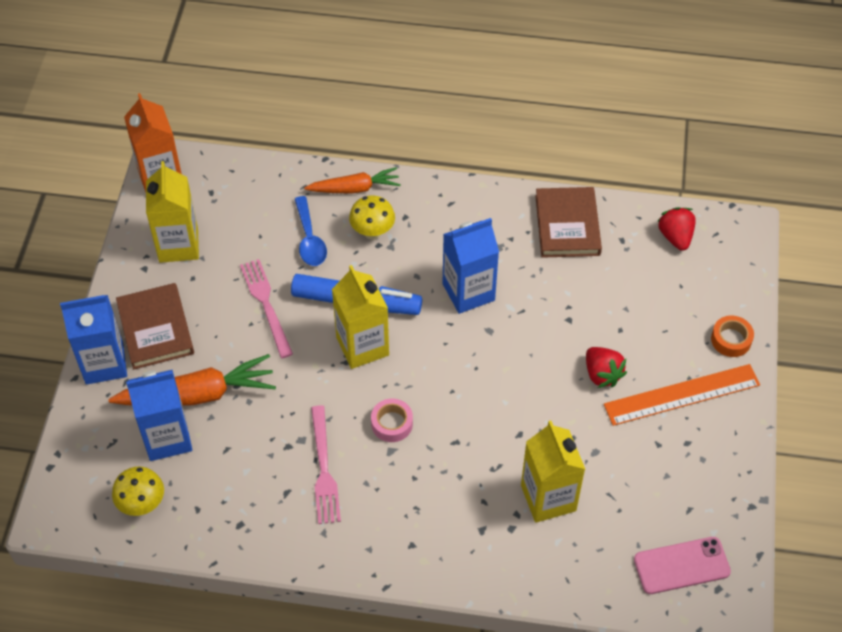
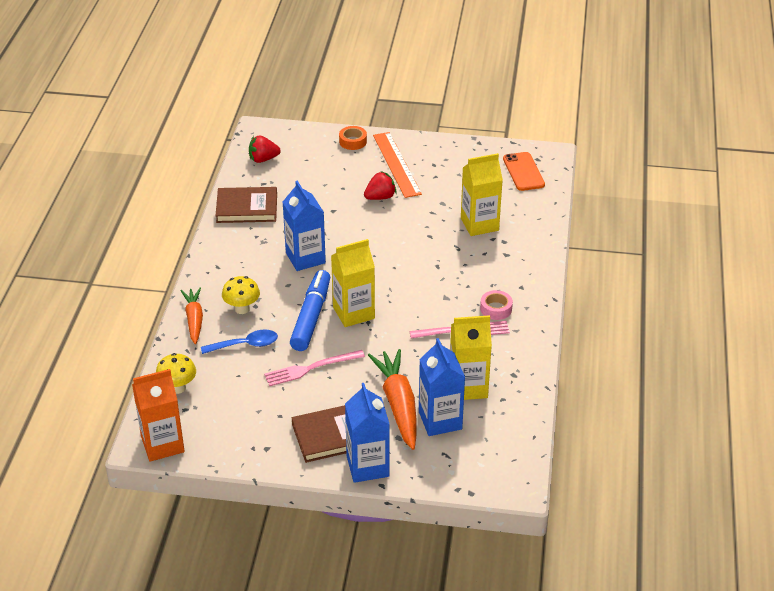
camera: 90 degrees left, 15 degrees down
yellow mushroom [112,467,164,516] -> yellow mushroom moved to [156,353,196,394]
yellow carton [146,161,199,263] -> yellow carton moved to [450,315,492,400]
pink tape [371,399,413,442] -> pink tape moved to [480,290,513,320]
pink phone [634,537,731,594] -> orange phone [503,152,545,191]

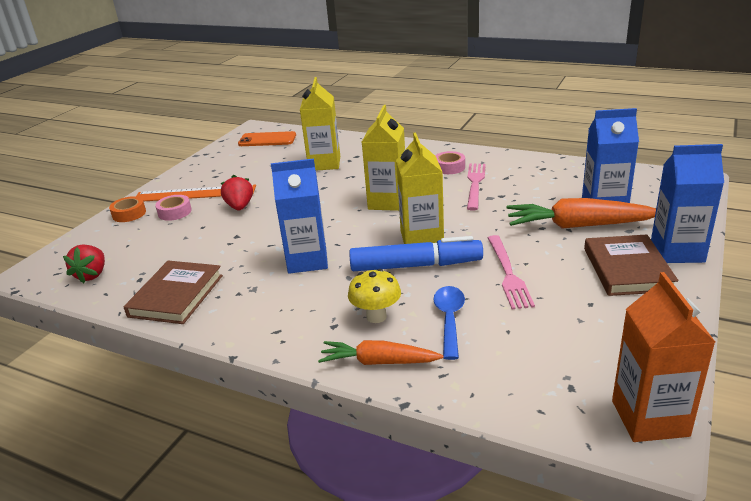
camera: 70 degrees left, 10 degrees down
yellow mushroom [156,353,196,394] -> none
blue marker [290,270,330,351] -> blue marker turned 150 degrees clockwise [349,236,483,271]
yellow carton [450,315,492,400] -> yellow carton moved to [362,105,405,211]
none -> pink tape [155,195,192,221]

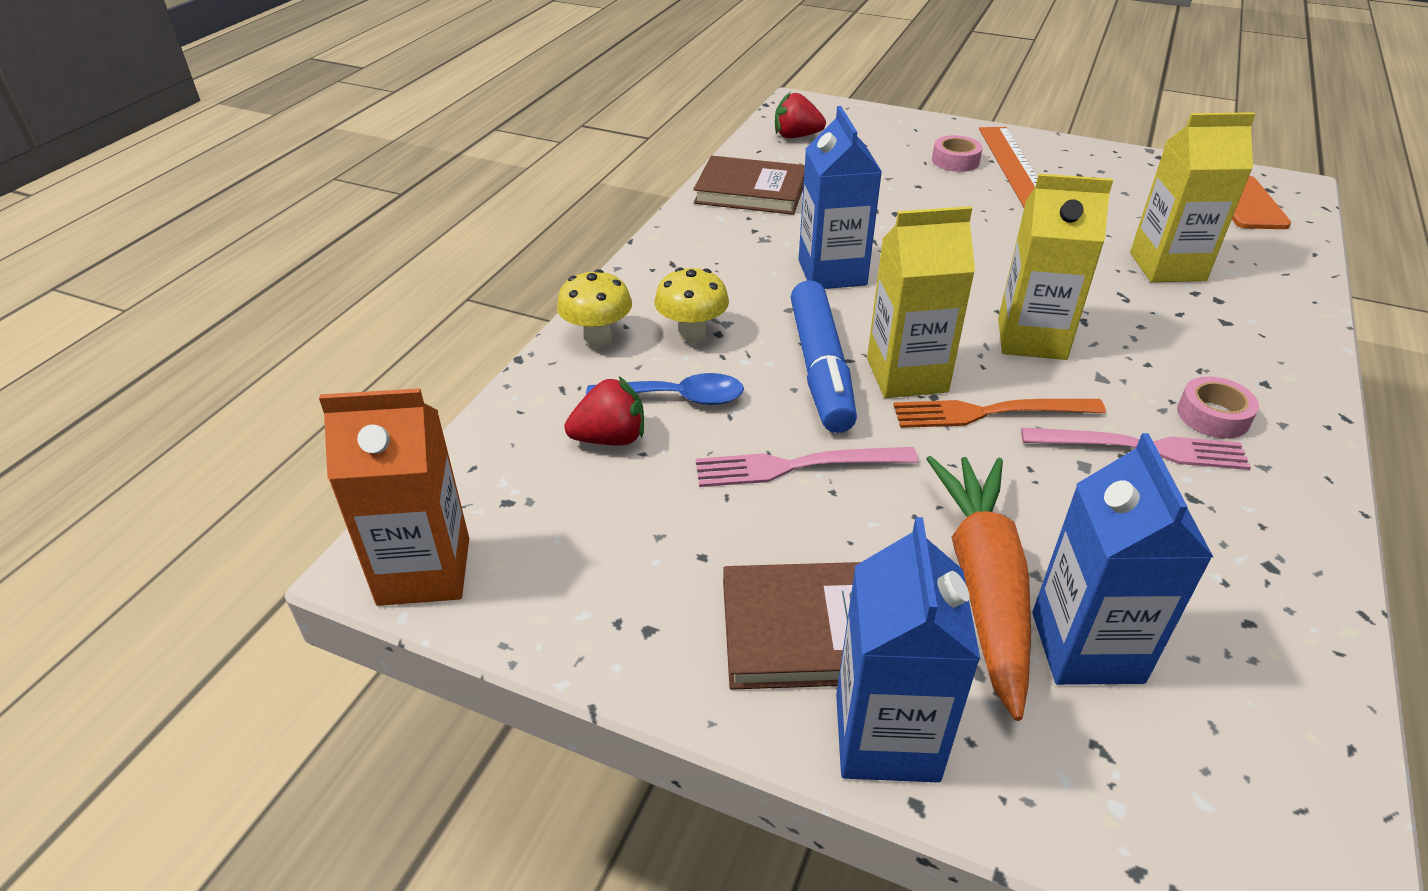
camera: 85 degrees right, 10 degrees up
orange tape [109,196,146,222] -> none
red strawberry [221,175,253,210] -> red strawberry moved to [564,377,644,445]
orange carrot [318,340,444,365] -> yellow mushroom [557,269,632,347]
none -> orange fork [893,399,1106,428]

